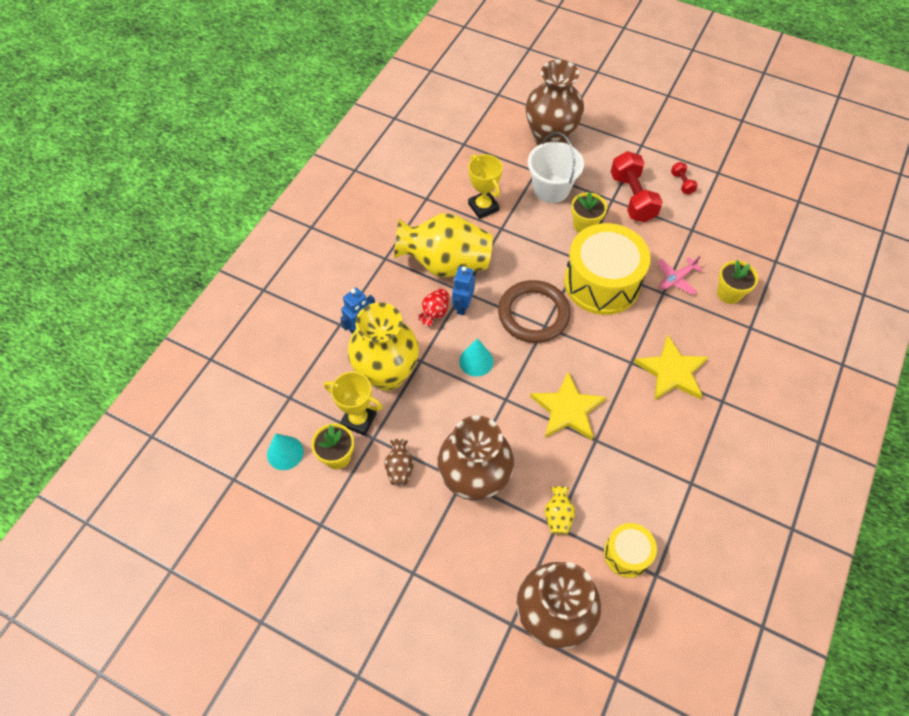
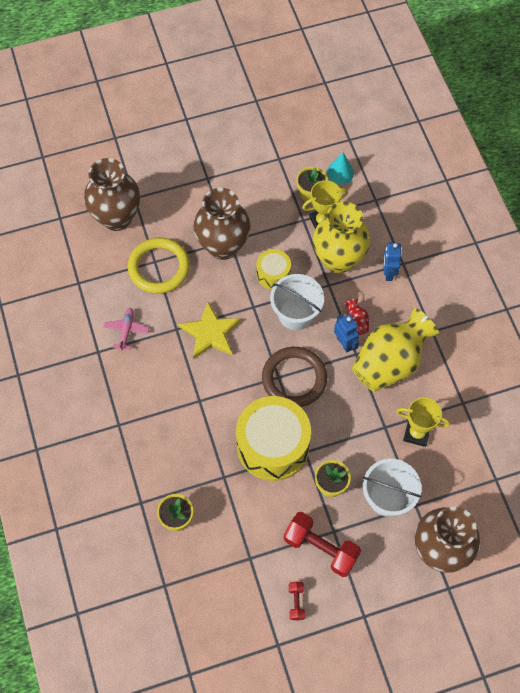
camera: 135 degrees right, 5 degrees up
brown vase [384,439,414,485] -> none
turquoise cone [459,338,494,377] -> white bucket [270,274,324,330]
yellow vase [545,486,575,534] -> yellow ring [128,238,190,294]
yellow drum [604,523,657,578] -> yellow drum moved to [256,249,291,289]
yellow star [634,336,708,401] -> none
pink plane [657,256,703,295] -> pink plane moved to [104,308,149,351]
red dumbbell [671,162,698,195] -> red dumbbell turned 60 degrees clockwise [289,582,305,620]

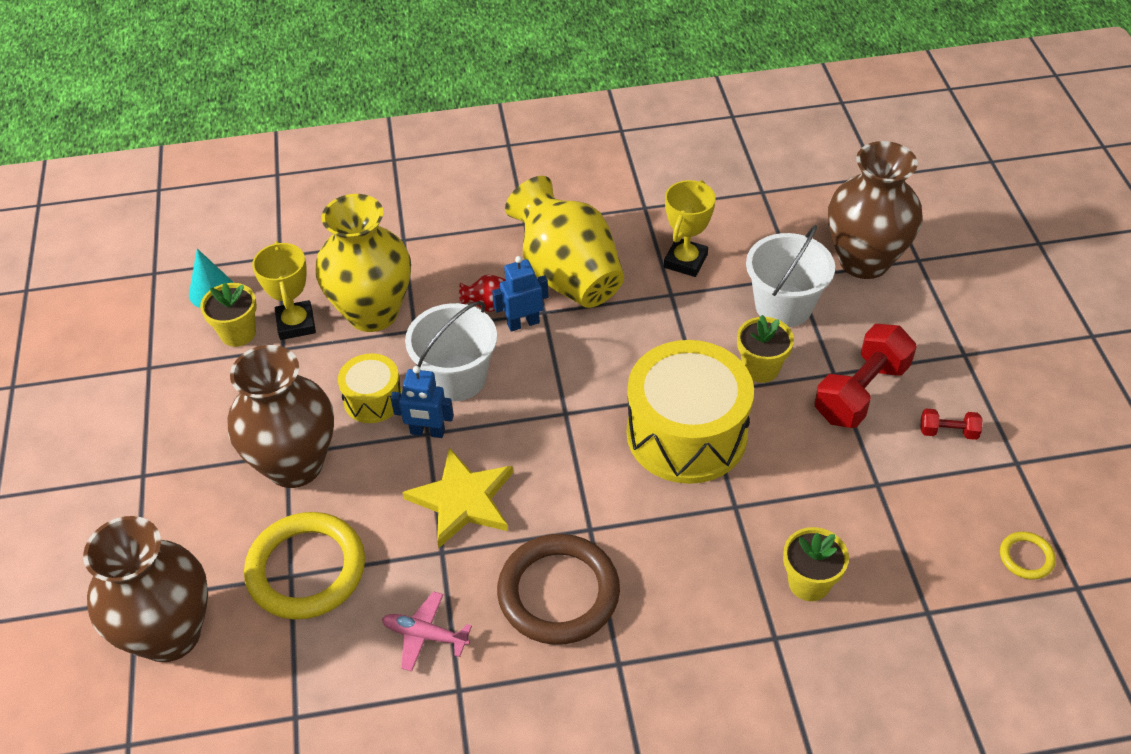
camera: 80 degrees left, 15 degrees down
brown ring [262,347,327,407] -> brown ring moved to [497,534,620,645]
blue robot [383,242,401,281] -> blue robot moved to [391,366,454,438]
none -> yellow ring [1000,531,1056,580]

